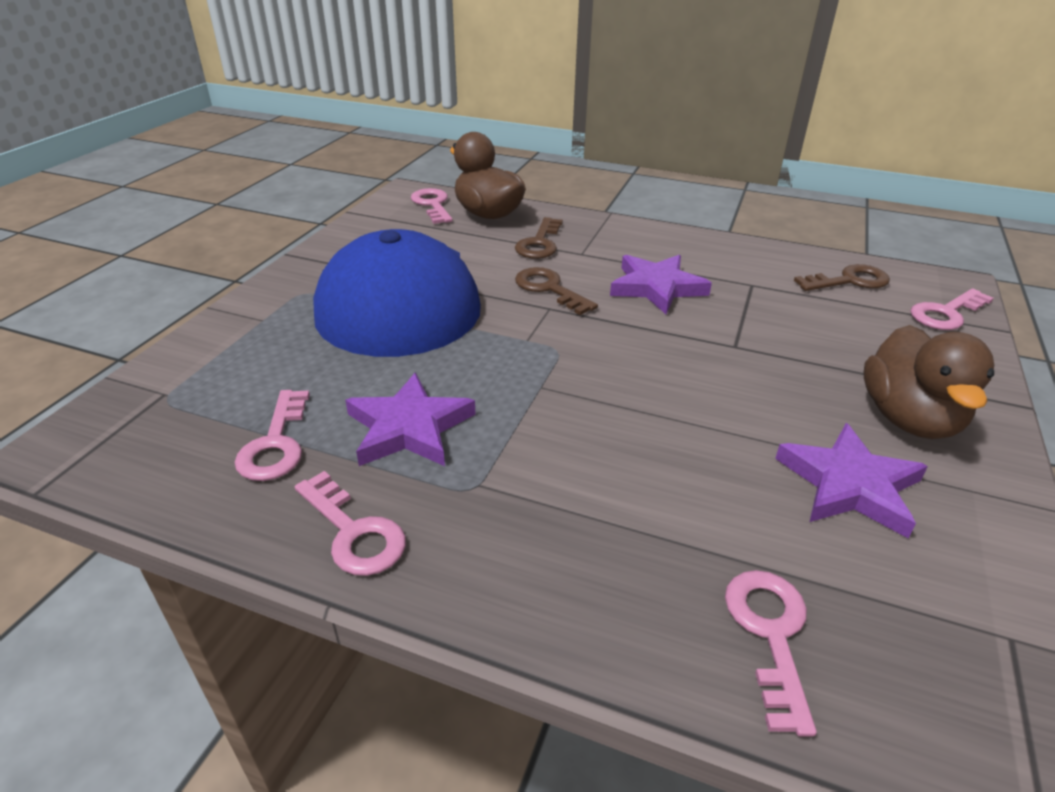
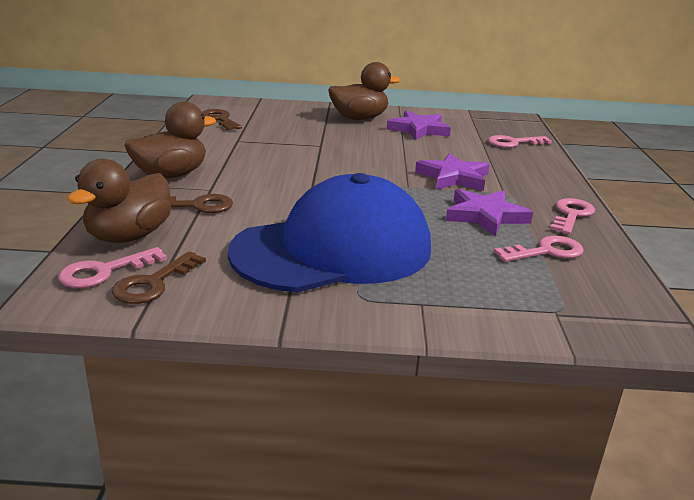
camera: 110 degrees left, 10 degrees down
brown key [515,267,598,315] -> brown key moved to [112,251,206,304]
purple star [610,255,712,314] -> purple star moved to [415,153,490,191]
pink key [910,288,994,330] -> none
none -> brown duck [124,102,216,178]

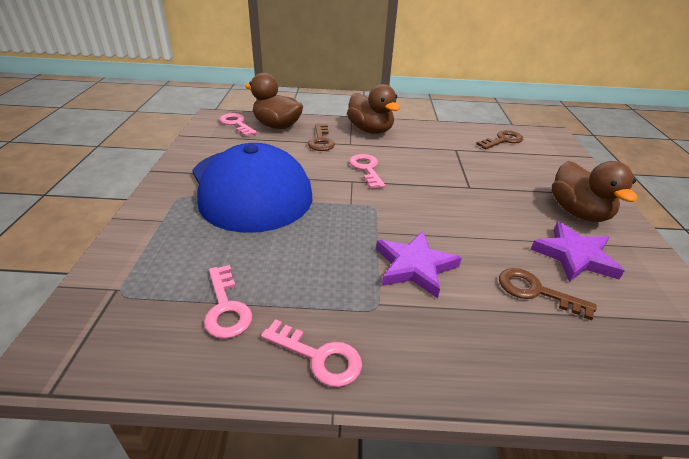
camera: 90 degrees right, 10 degrees up
brown key [112,251,206,304] -> brown key moved to [499,268,597,320]
purple star [446,189,533,236] -> none
pink key [488,135,552,148] -> pink key moved to [349,154,385,189]

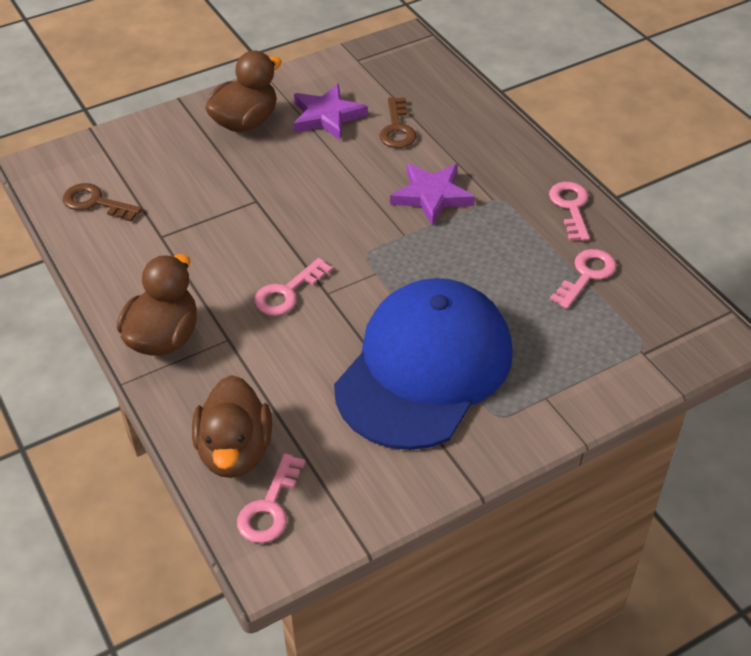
camera: 120 degrees left, 10 degrees up
brown key [308,124,335,151] -> none

